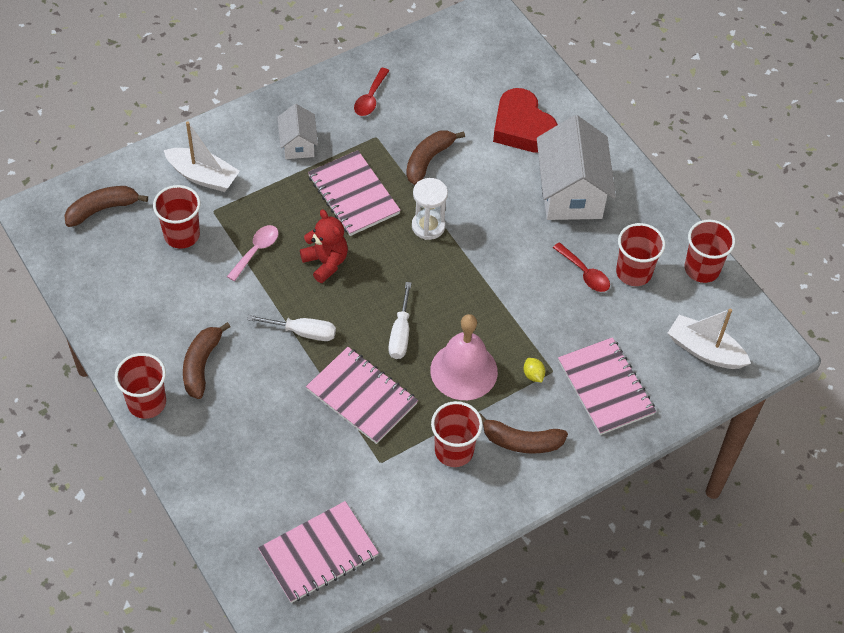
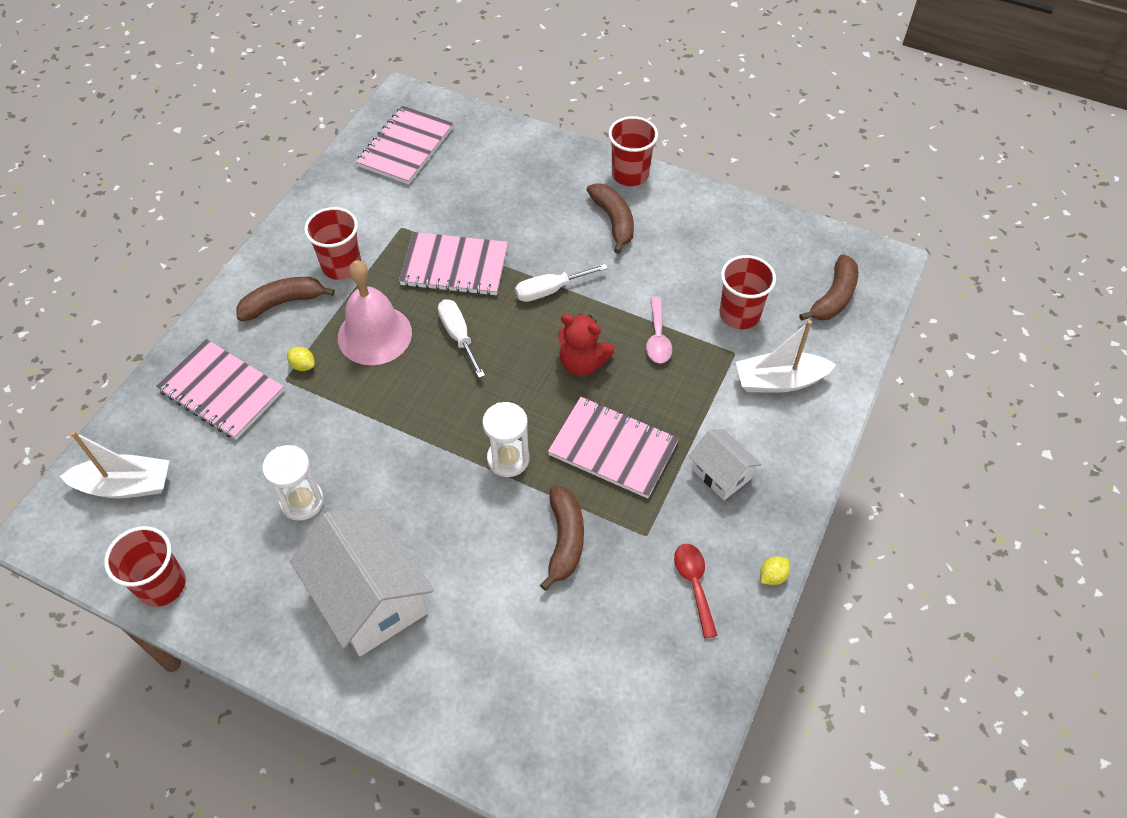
camera: 150 degrees right, 0 degrees up
red heart [493,88,558,153] -> none
red spoon [553,242,610,292] -> white hourglass [262,445,324,521]
red cup [616,223,665,286] -> none
none -> yellow lemon [760,556,790,585]

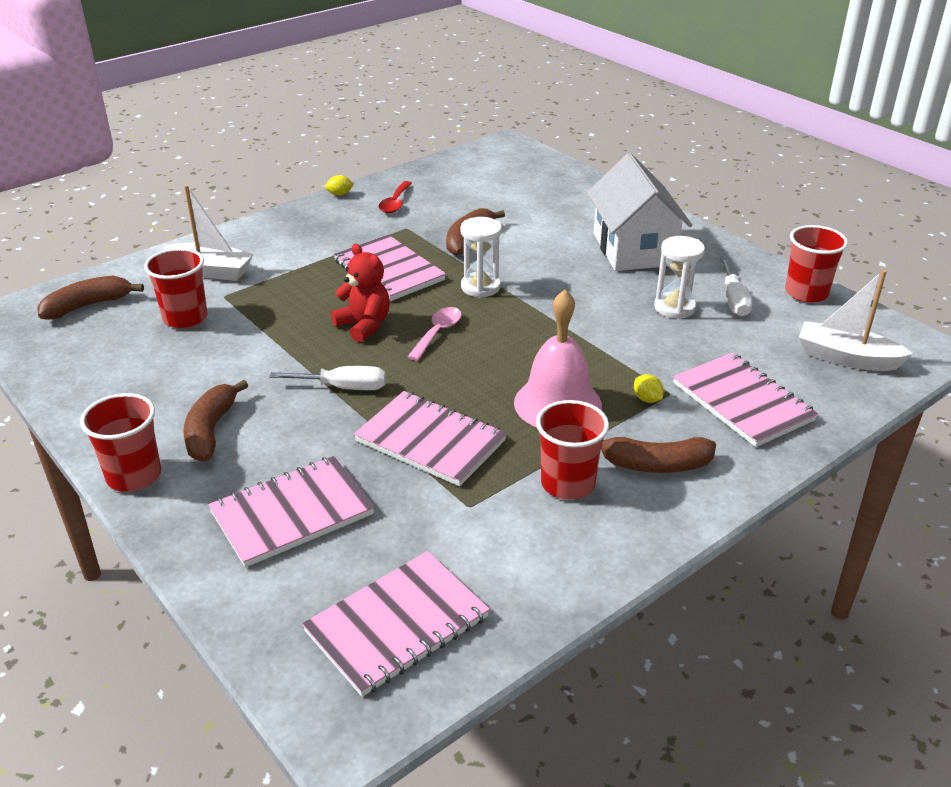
camera: 155 degrees left, 20 degrees down
white screwdriver [438,299,485,378] -> white screwdriver moved to [720,257,753,317]
pink spoon [646,297,672,363] -> pink spoon moved to [407,307,462,361]
white house [689,429,761,500] -> none
none -> pink notebook [208,456,375,567]

